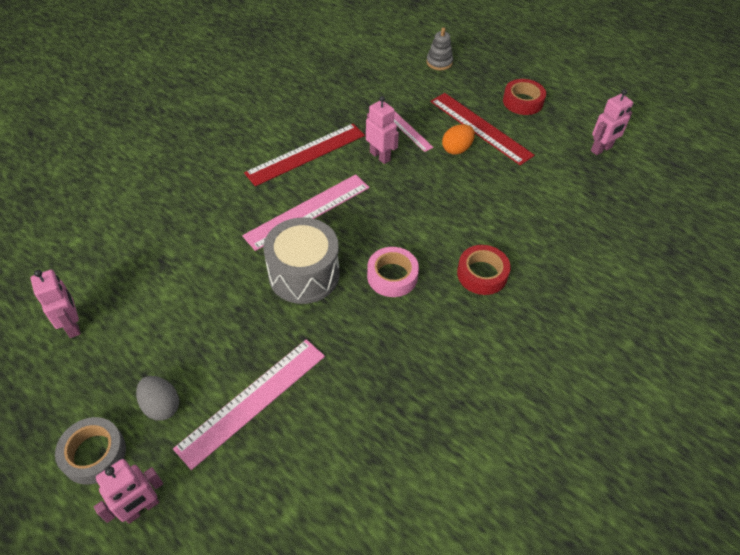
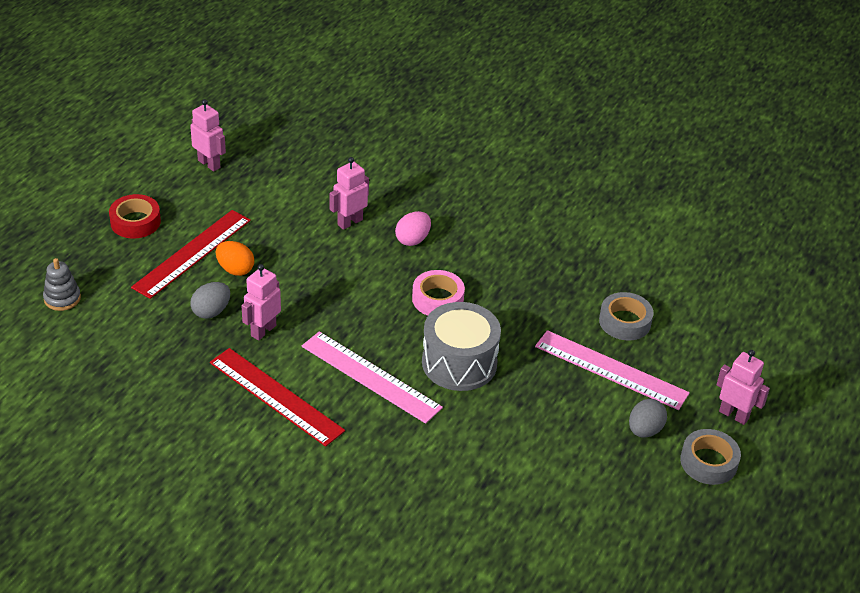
camera: 105 degrees left, 10 degrees down
pink robot [30,270,81,338] -> pink robot moved to [330,157,369,230]
pink ruler [393,112,434,152] -> grey egg [190,282,230,319]
red tape [457,245,511,295] -> pink egg [395,211,431,246]
none -> grey tape [599,292,654,341]

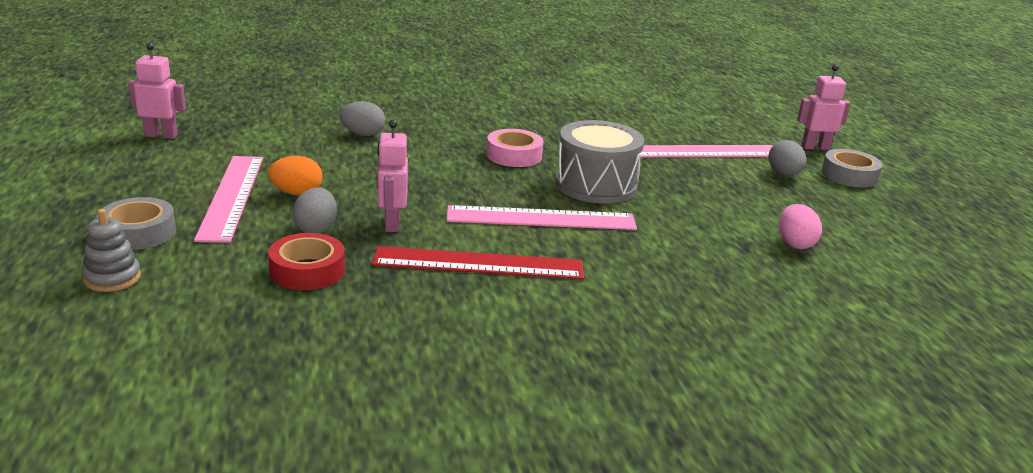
camera: 40 degrees left, 15 degrees down
red tape [109,194,161,238] -> red tape moved to [268,233,345,290]
red ruler [131,210,251,299] -> pink ruler [194,156,263,243]
pink robot [330,157,369,230] -> grey egg [339,101,385,136]
pink egg [395,211,431,246] -> pink egg moved to [779,204,822,249]
grey tape [599,292,654,341] -> grey tape moved to [97,197,176,250]

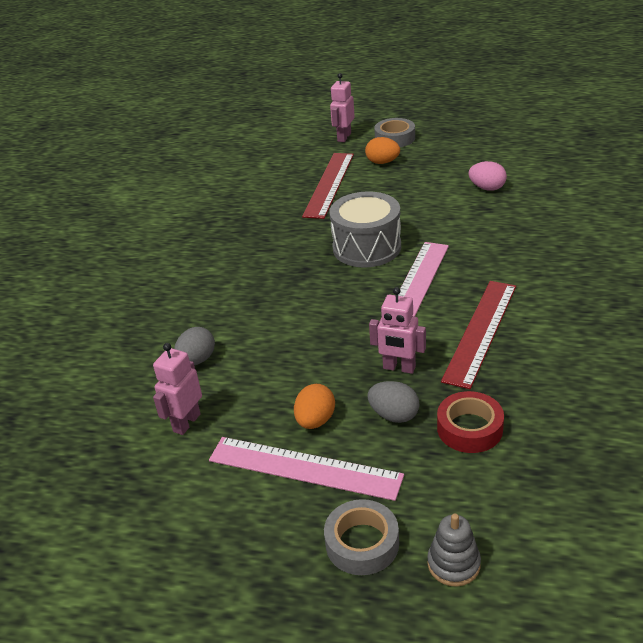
camera: 60 degrees left, 10 degrees up
pink robot [128,43,186,139] -> pink robot moved to [153,343,202,435]
pink tape [487,129,543,167] -> none
pink ruler [640,145,772,158] -> red ruler [302,153,354,219]
grey egg [768,140,806,176] -> orange egg [365,137,400,164]

